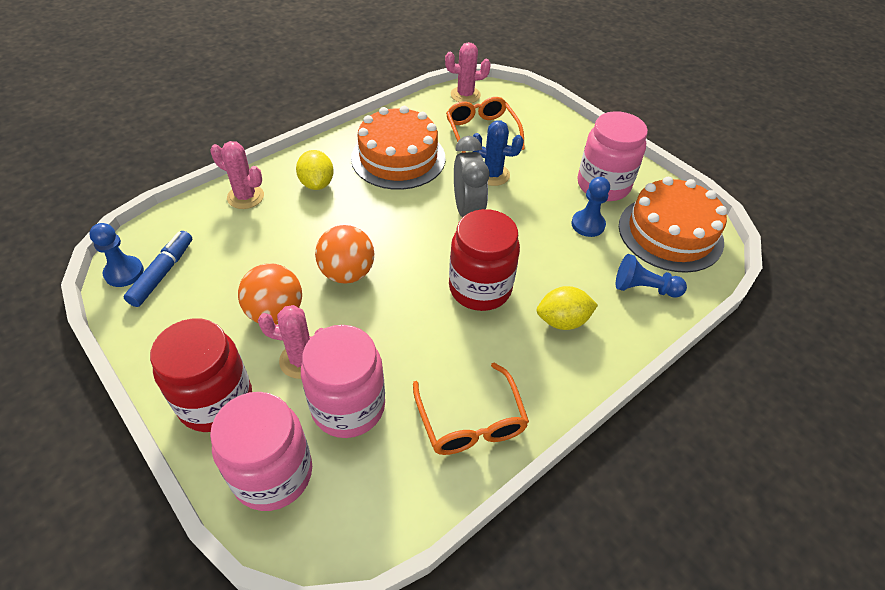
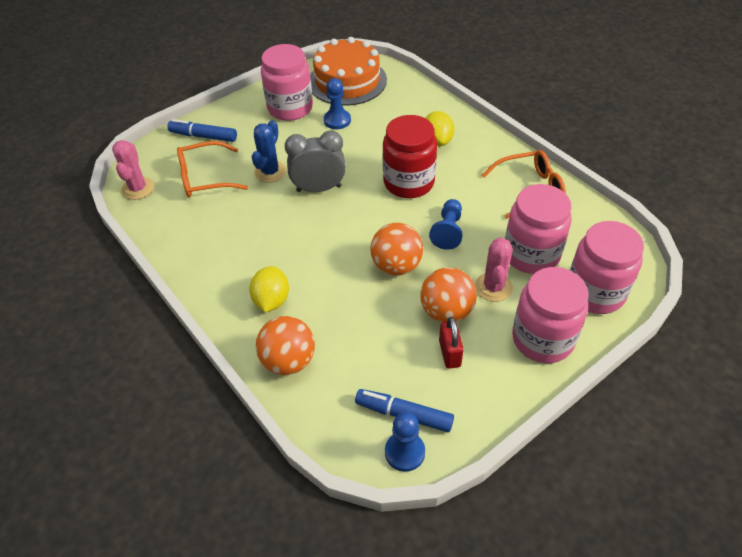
camera: 85 degrees left, 0 degrees up
red jar [150,319,252,432] -> pink jar [512,267,589,363]
pink cactus [210,141,264,209] -> orange ball [256,316,315,375]
yellow lemon [296,150,334,190] -> yellow lemon turned 75 degrees counterclockwise [249,266,289,312]
orange cake [351,106,445,190] -> none
blue pawn [616,254,687,297] -> blue pawn moved to [429,199,463,250]
none -> blue marker [167,119,237,142]
none -> red padlock [439,317,464,369]

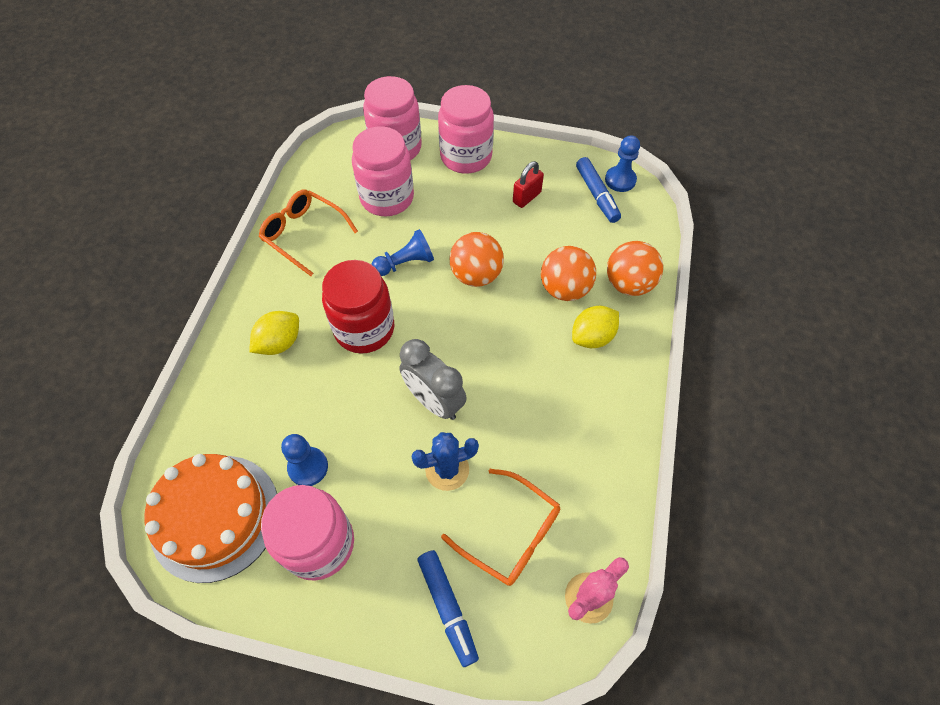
camera: 130 degrees left, 10 degrees up
orange ball [420,267,477,322] -> orange ball moved to [541,246,596,301]
pink cactus [475,237,513,302] -> none

